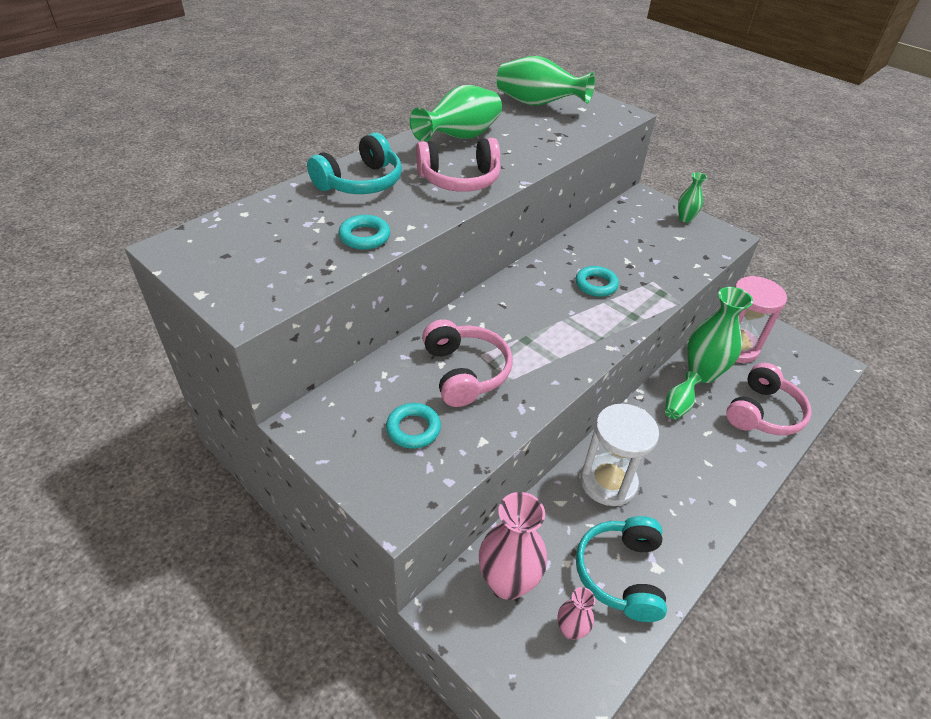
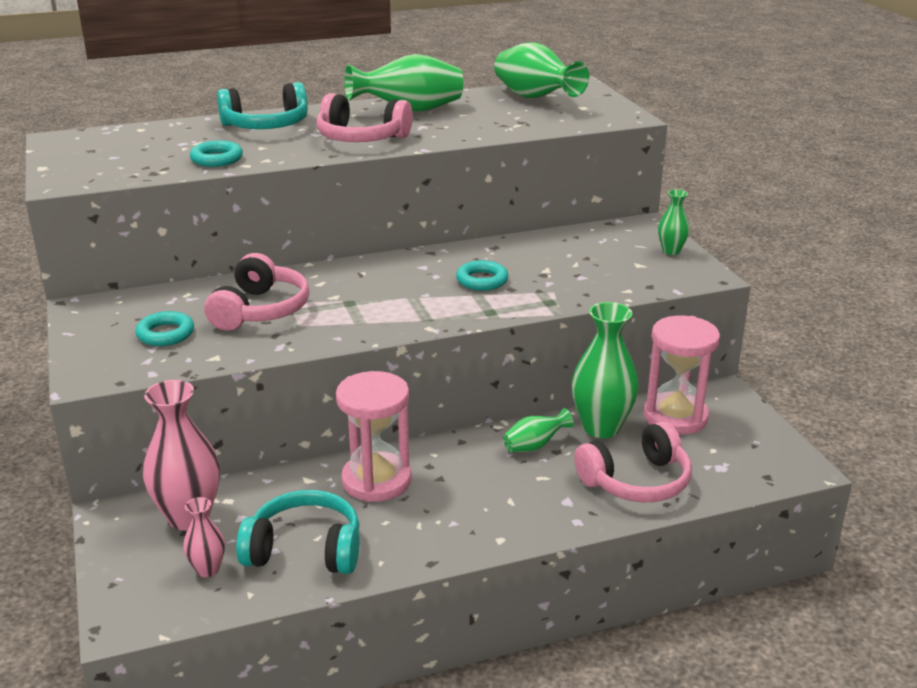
camera: 30 degrees right, 15 degrees down
turquoise headphones [576,516,667,622] -> turquoise headphones turned 60 degrees clockwise [236,490,360,574]
white hourglass [580,404,659,506] -> pink hourglass [336,371,412,502]

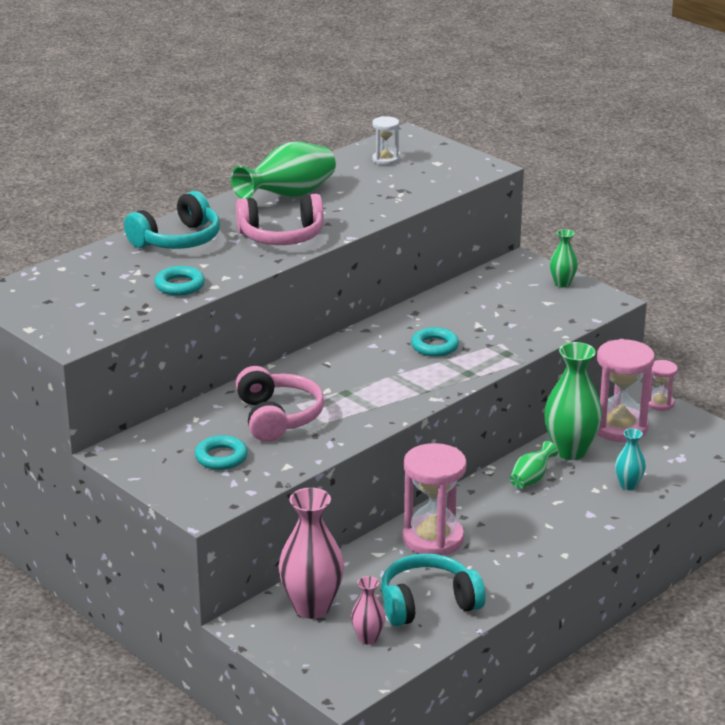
camera: 25 degrees left, 0 degrees up
green vase [494,42,589,98] -> white hourglass [372,116,399,165]
pink headphones [574,421,692,502] -> turquoise vase [615,428,646,490]
none -> pink hourglass [648,360,678,411]

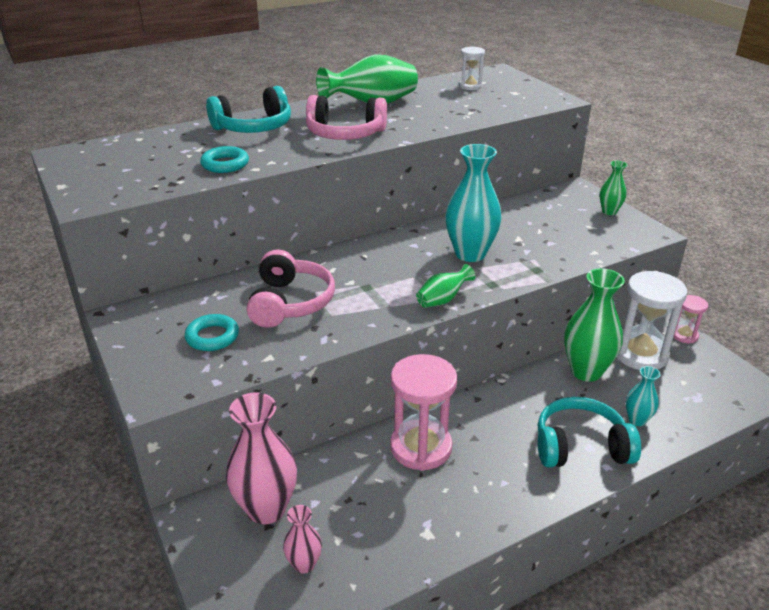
camera: 15 degrees right, 5 degrees up
turquoise headphones [381,553,485,626] -> turquoise headphones moved to [538,397,641,468]
turquoise ring [411,327,459,357] -> turquoise vase [445,144,502,262]
green vase [510,441,558,489] -> green vase moved to [416,264,475,308]
pink hourglass [597,339,655,442] -> white hourglass [617,271,687,370]

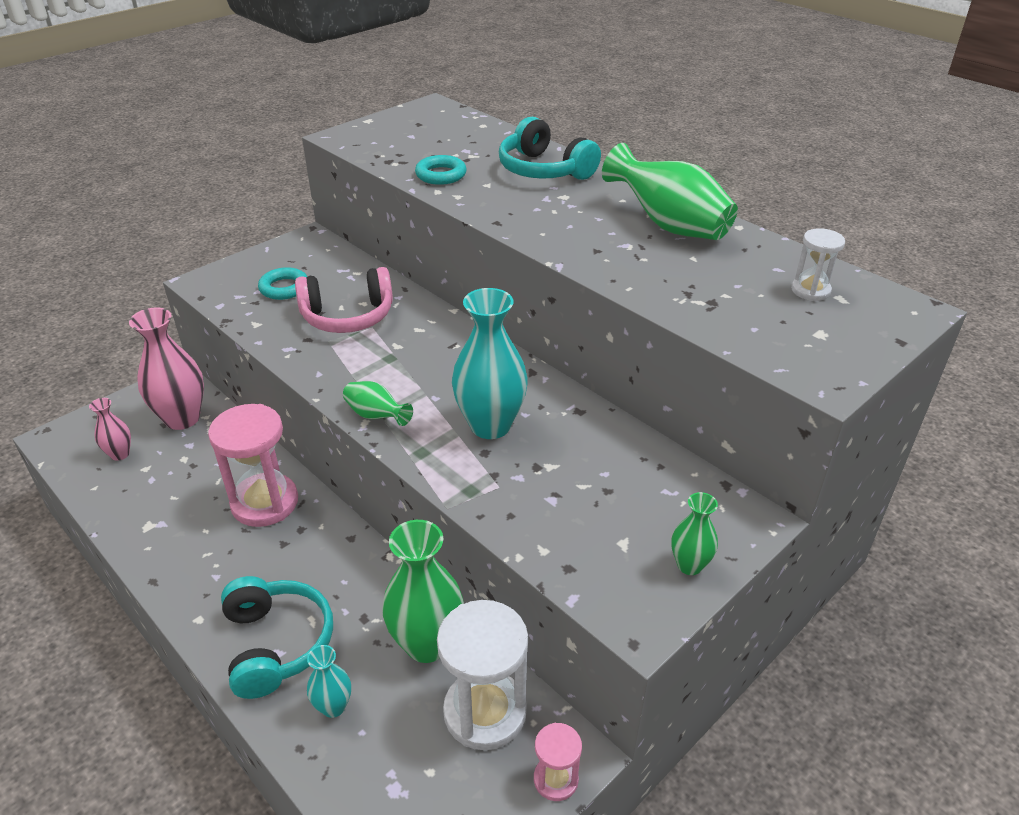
camera: 75 degrees right, 5 degrees up
pink headphones [306,95,387,140] -> none

